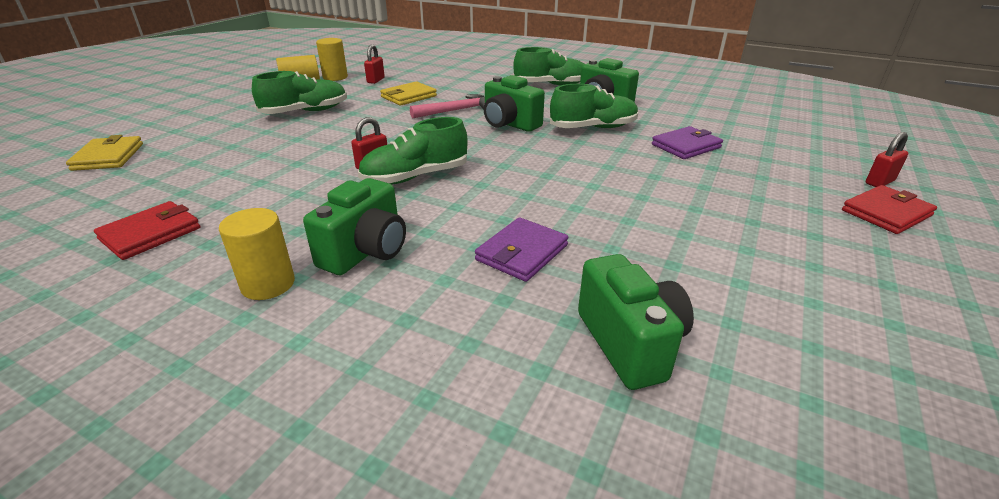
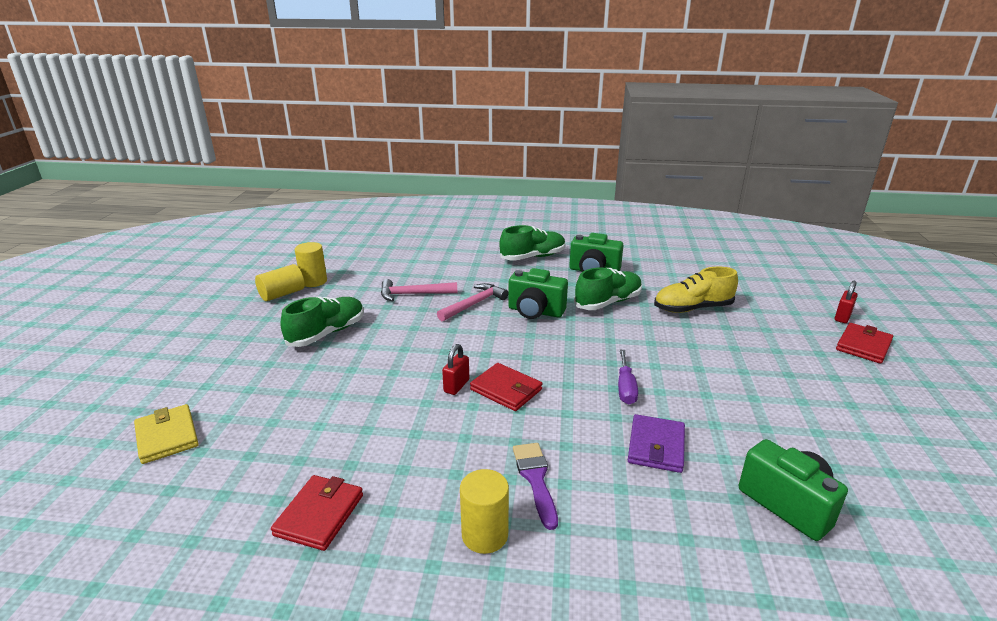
camera: 20 degrees left, 5 degrees down
green camera [303,178,406,275] -> purple brush [513,443,558,530]
green shoe [358,117,468,185] -> red wallet [470,363,542,411]
red padlock [364,44,385,84] -> none
yellow wallet [380,81,437,106] -> pink hammer [381,279,457,301]
purple wallet [652,126,723,159] -> yellow shoe [654,266,738,313]
none -> purple screwdriver [618,350,638,405]

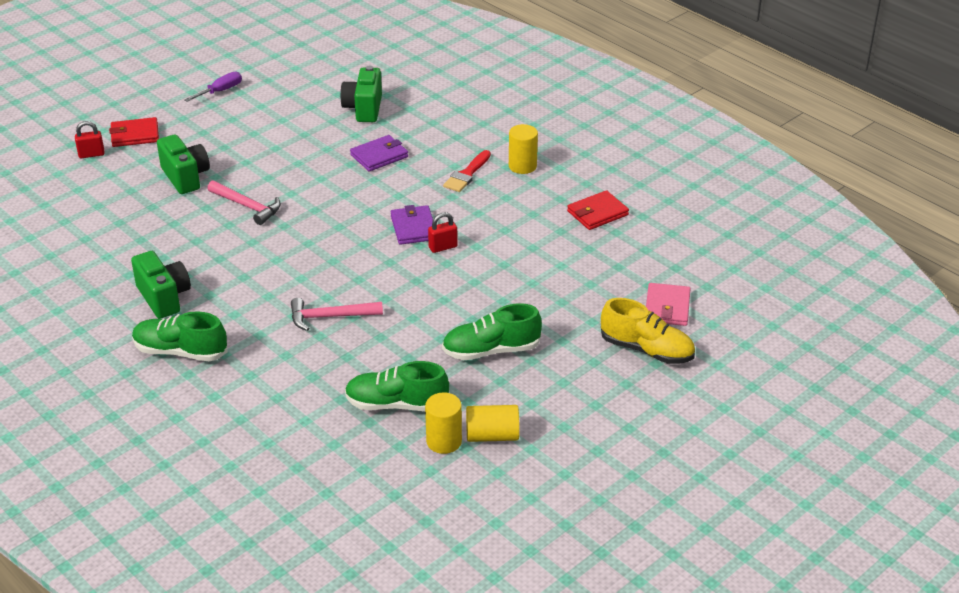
camera: 140 degrees left, 10 degrees up
yellow wallet [134,404,199,464] -> pink wallet [646,283,690,326]
pink hammer [381,279,457,301] -> pink hammer moved to [207,180,281,225]
red wallet [470,363,542,411] -> purple wallet [391,205,433,245]
green camera [508,268,568,319] -> green camera moved to [157,135,210,194]
purple brush [513,443,558,530] -> red brush [443,150,491,192]
green shoe [574,267,642,310] -> green shoe moved to [345,361,449,411]
purple screwdriver [618,350,638,405] -> purple screwdriver moved to [184,72,242,102]
yellow shoe [654,266,738,313] -> yellow shoe moved to [601,298,695,364]

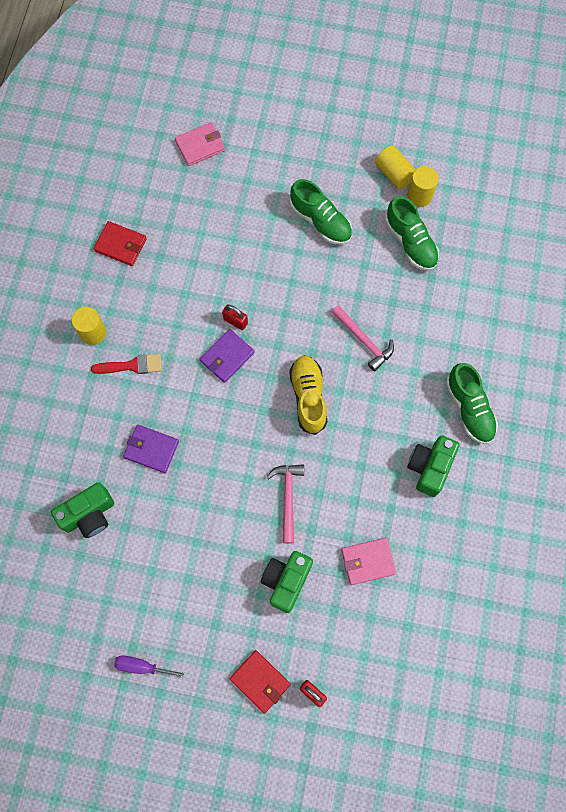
camera: 125 degrees left, 35 degrees up
yellow shoe [601,298,695,364] -> yellow shoe moved to [289,355,327,435]
none -> pink wallet [341,538,396,585]

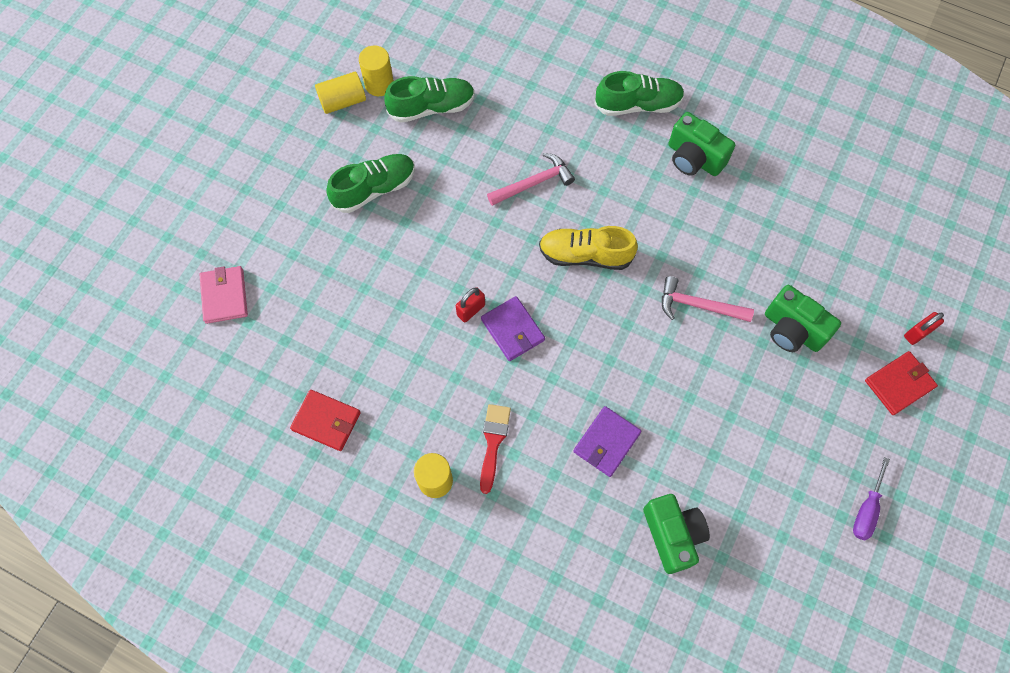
camera: 75 degrees left, 5 degrees down
red wallet [94,221,147,266] -> red wallet turned 75 degrees clockwise [290,390,361,451]
pink wallet [341,538,396,585] -> none

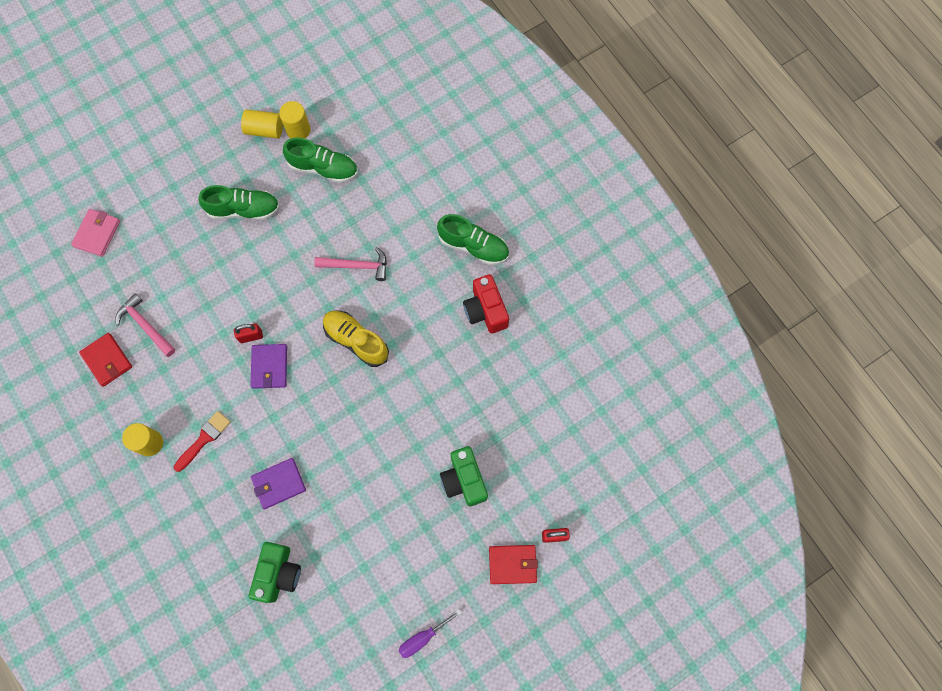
camera: 30 degrees right, 5 degrees up
pink hammer [662,276,754,322] -> pink hammer moved to [116,293,175,357]
green camera [669,112,736,176] -> red camera [463,274,509,334]

